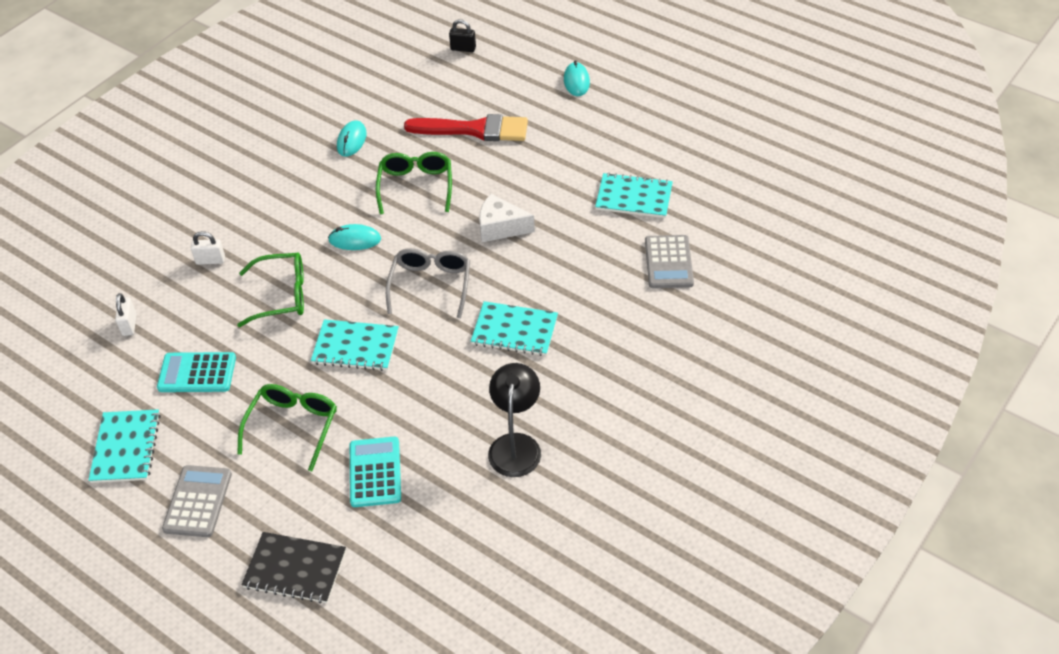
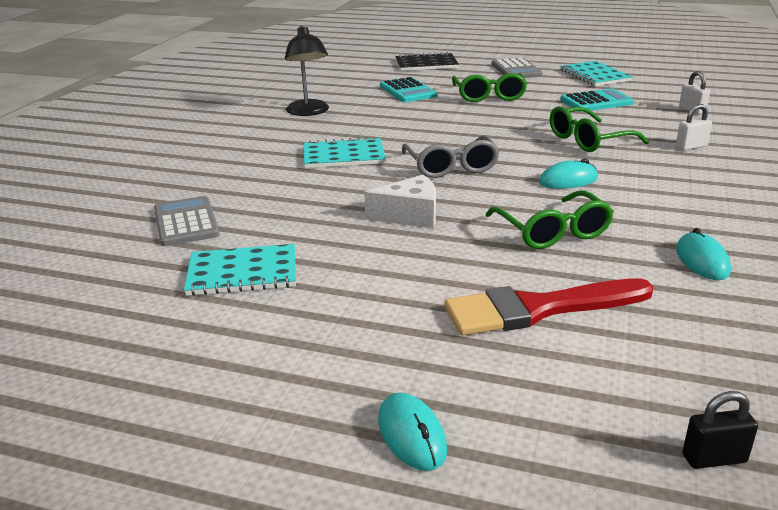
camera: 160 degrees right, 20 degrees down
turquoise notebook [311,319,399,371] -> none

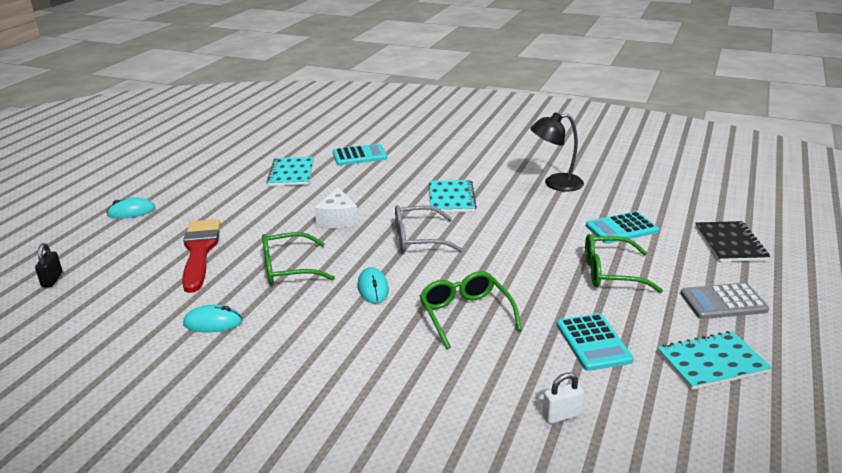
camera: 95 degrees right, 0 degrees up
grey calculator [154,196,220,246] -> turquoise calculator [333,144,387,165]
white padlock [676,104,712,150] -> none

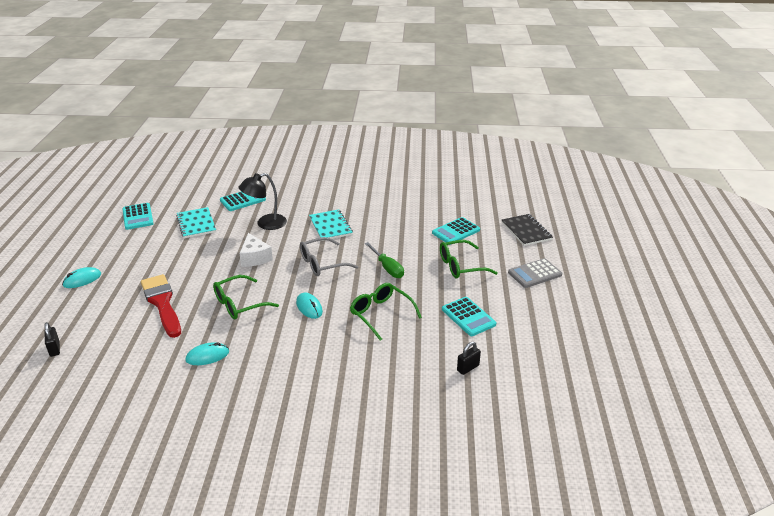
camera: 20 degrees left, 5 degrees up
black lamp [530,112,584,192] -> black lamp moved to [239,173,287,230]
white padlock [542,373,584,424] -> black padlock [457,342,481,375]
turquoise notebook [658,331,772,390] -> none
none -> turquoise calculator [122,203,154,230]
none -> green screwdriver [365,242,404,278]

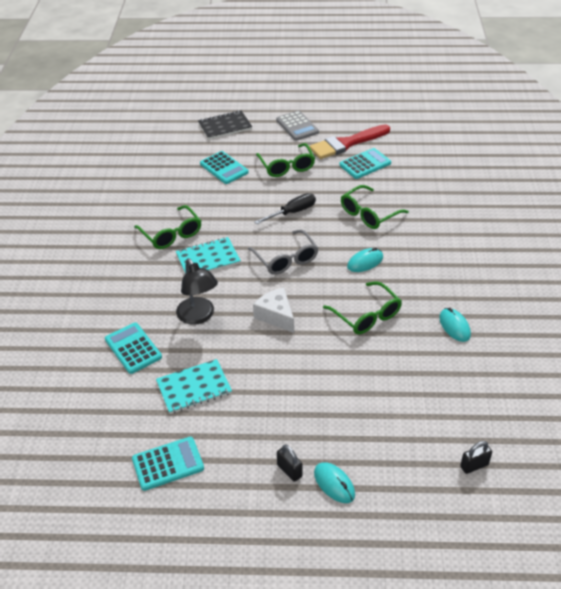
camera: 90 degrees left, 10 degrees up
red brush [141,274,181,338] -> red brush moved to [309,124,390,159]
white cheese [239,233,273,267] -> white cheese turned 105 degrees counterclockwise [253,288,294,333]
green screwdriver [365,242,404,278] -> black screwdriver [254,193,316,224]
black padlock [457,342,481,375] -> black padlock moved to [277,445,303,482]
none -> green glasses [134,205,201,249]

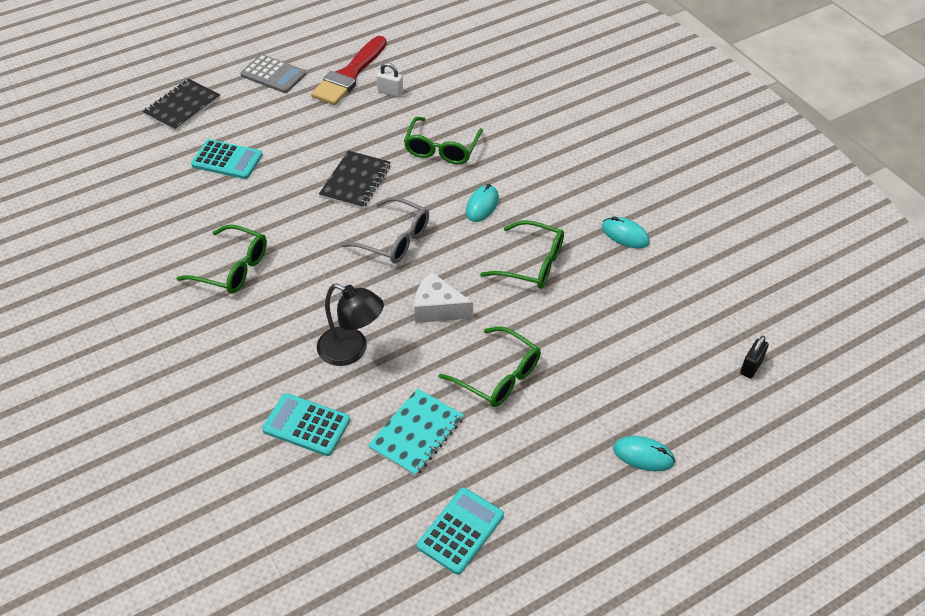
camera: 35 degrees left, 5 degrees up
turquoise notebook [176,237,241,274] -> none
black screwdriver [254,193,316,224] -> black notebook [319,150,391,209]
green glasses [256,143,315,177] -> green glasses moved to [438,326,541,407]
black padlock [277,445,303,482] -> none
turquoise calculator [339,148,391,179] -> white padlock [377,63,403,97]

